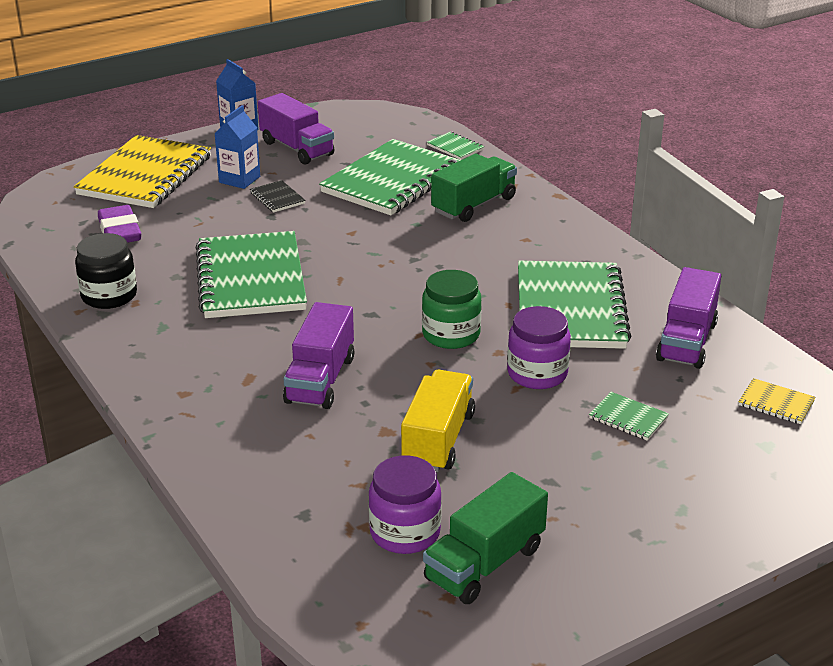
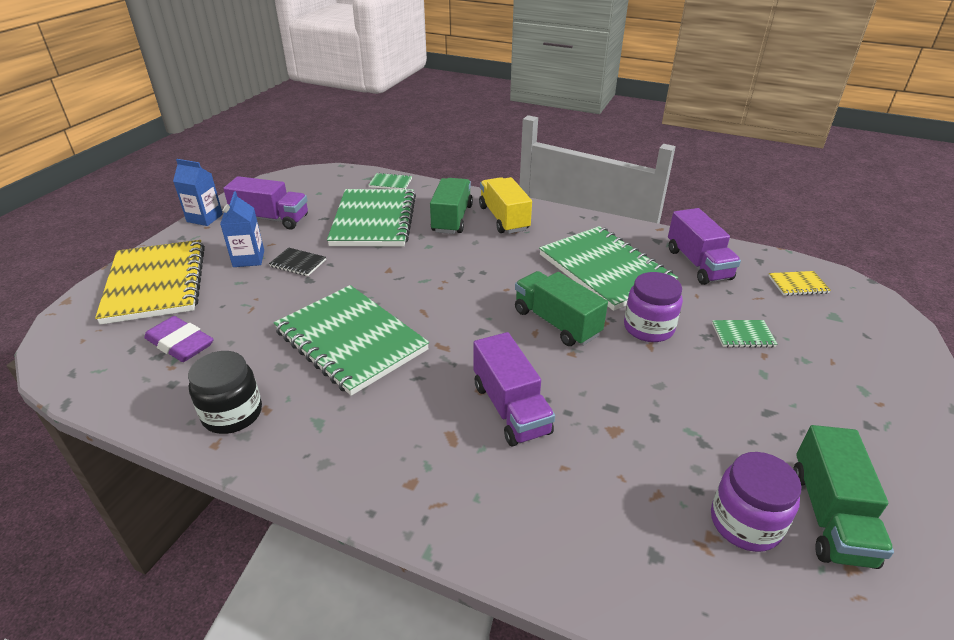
camera: 35 degrees left, 5 degrees up
yellow truck [401,370,475,472] -> yellow truck moved to [479,177,532,234]
green jar [422,270,481,349] -> green truck [515,271,608,346]

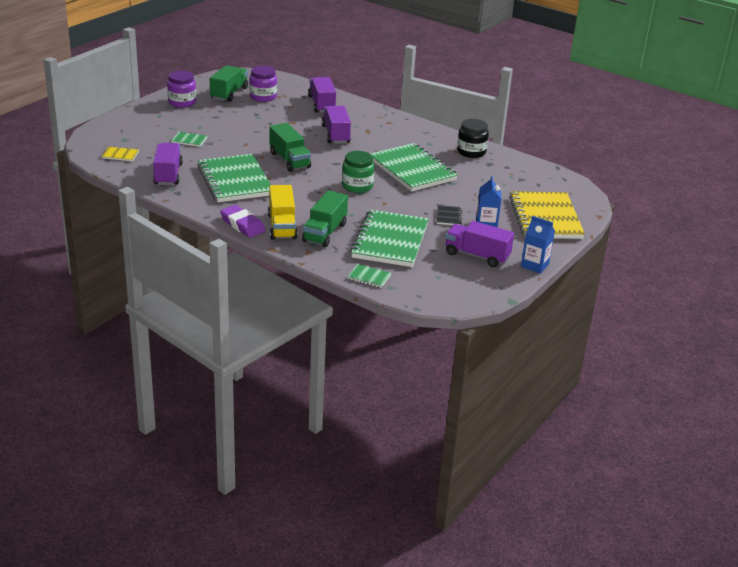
camera: 170 degrees left, 5 degrees down
purple eraser [144,316,214,362] -> purple eraser moved to [220,205,266,238]
black notebook [269,247,326,276] -> black notebook turned 60 degrees clockwise [437,205,462,225]
purple jar [624,272,683,342] -> purple jar moved to [167,71,196,108]
none -> purple truck [308,77,336,113]
none -> green jar [342,151,375,193]

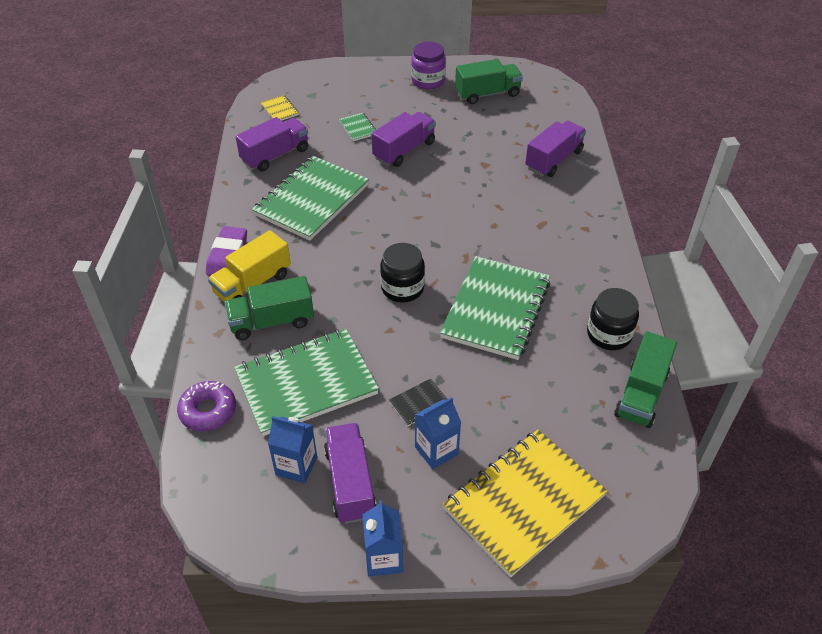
camera: 55 degrees right, 15 degrees up
purple jar [249,66,277,102] -> none
green truck [270,123,311,172] -> green truck moved to [614,331,677,428]
purple truck [322,106,351,144] -> purple truck moved to [371,112,436,167]
green jar [342,151,375,193] -> black jar [380,243,425,302]
green notebook [347,264,391,288] -> purple donut [177,381,236,431]
none -> blue carton [268,416,317,484]

